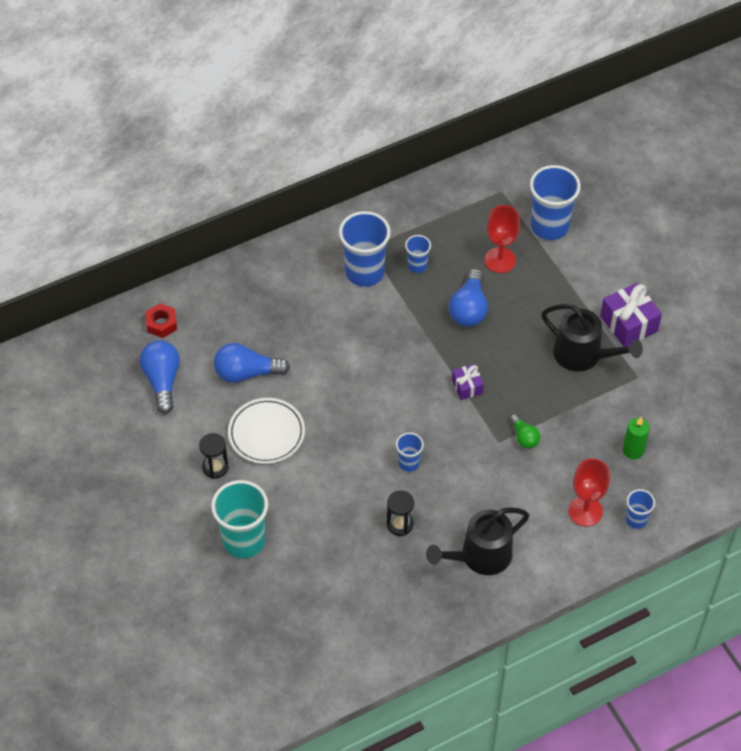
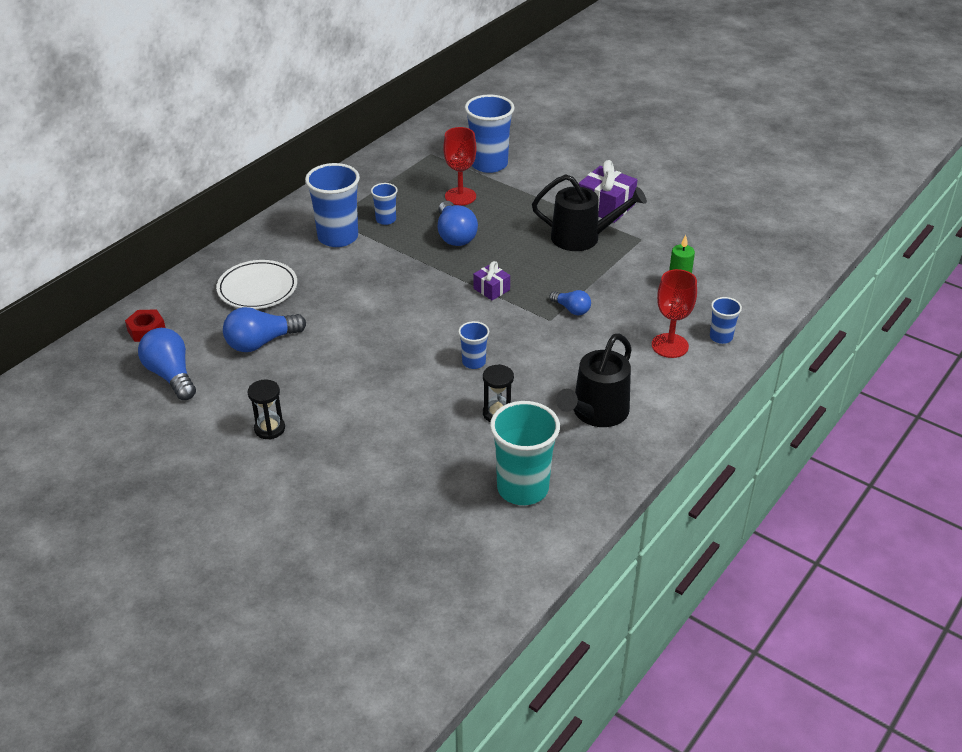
camera: 25 degrees left, 15 degrees down
turquoise cup [211,480,268,558] -> turquoise cup moved to [490,401,560,505]
white plate [228,398,305,464] -> white plate moved to [216,260,297,309]
green light bulb [510,414,540,449] -> blue light bulb [549,290,591,315]

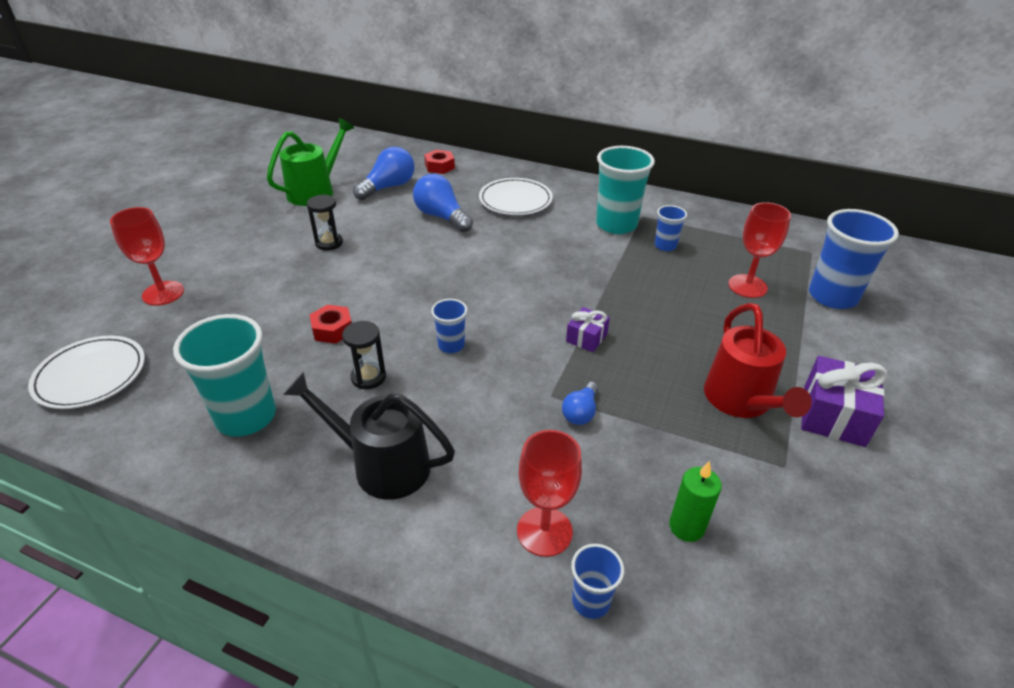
camera: 75 degrees right, 0 degrees up
blue cup [305,163,360,247] -> turquoise cup [596,146,655,234]
blue light bulb [438,201,478,246] -> none
black watering can [532,174,647,251] -> red watering can [704,303,812,418]
none -> white plate [28,336,145,409]
none -> red goblet [110,207,184,306]
none -> green watering can [267,118,354,206]
none -> red nut [310,304,352,344]

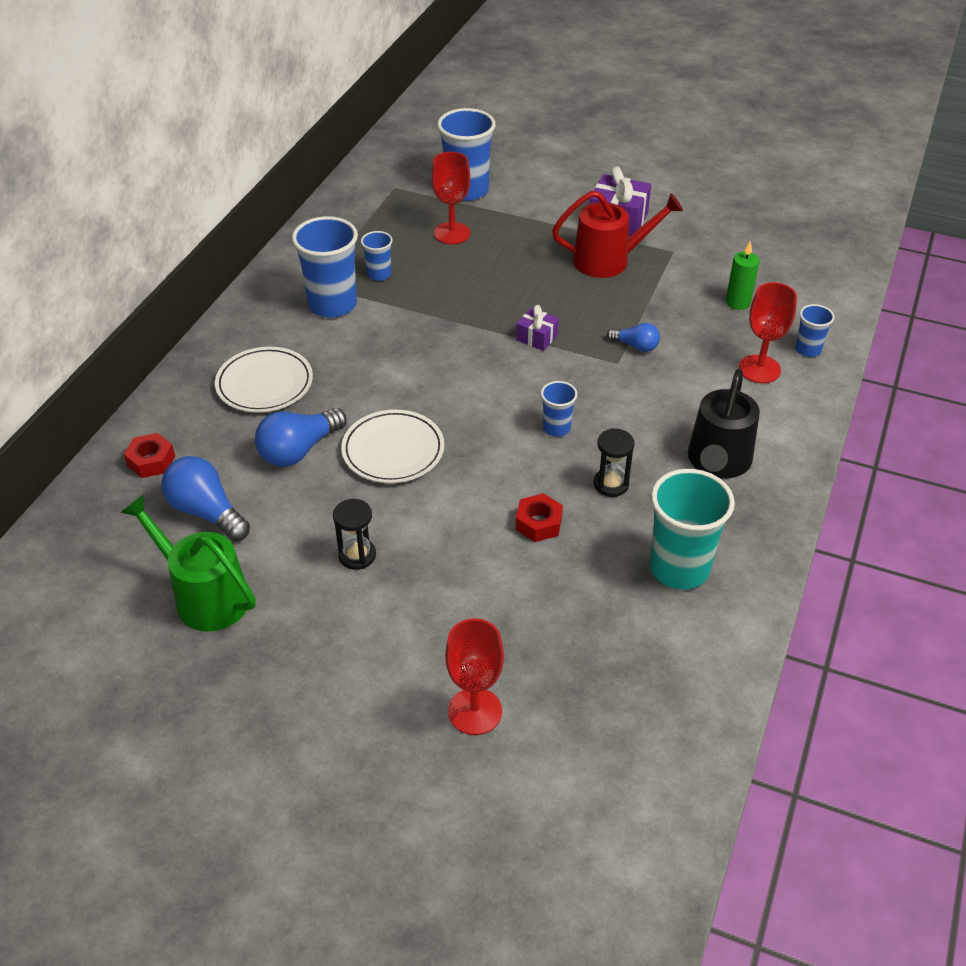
camera: 90 degrees left, 5 degrees up
white plate [28,336,145,409] -> white plate moved to [341,410,444,483]
turquoise cup [596,146,655,234] -> blue cup [292,216,358,318]

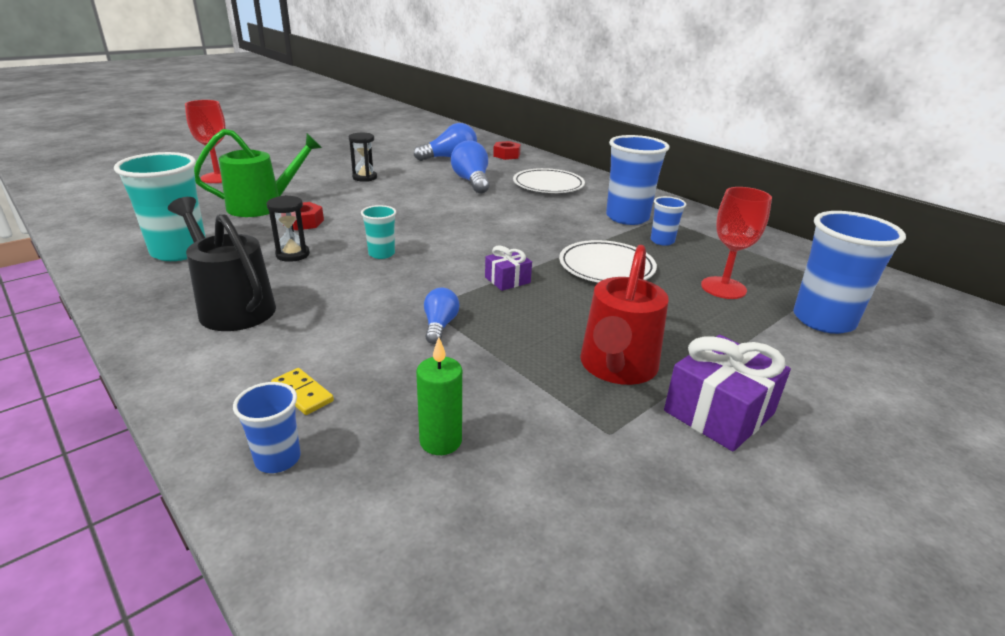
camera: 115 degrees right, 15 degrees down
green watering can [120,495,256,632] -> green watering can moved to [194,129,322,217]
white plate [341,410,444,483] -> white plate moved to [559,240,657,283]
blue cup [541,381,577,437] -> turquoise cup [361,205,396,259]
blue light bulb [607,323,660,352] -> blue light bulb turned 135 degrees clockwise [424,288,460,344]
red goblet [739,282,797,383] -> yellow domino [271,368,334,415]

